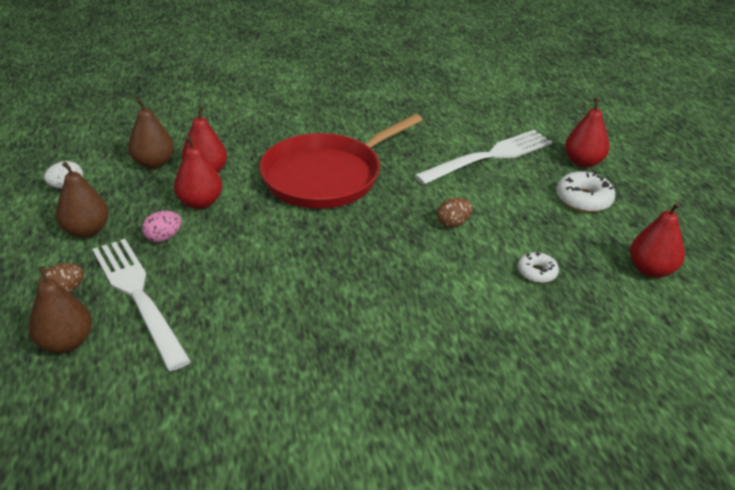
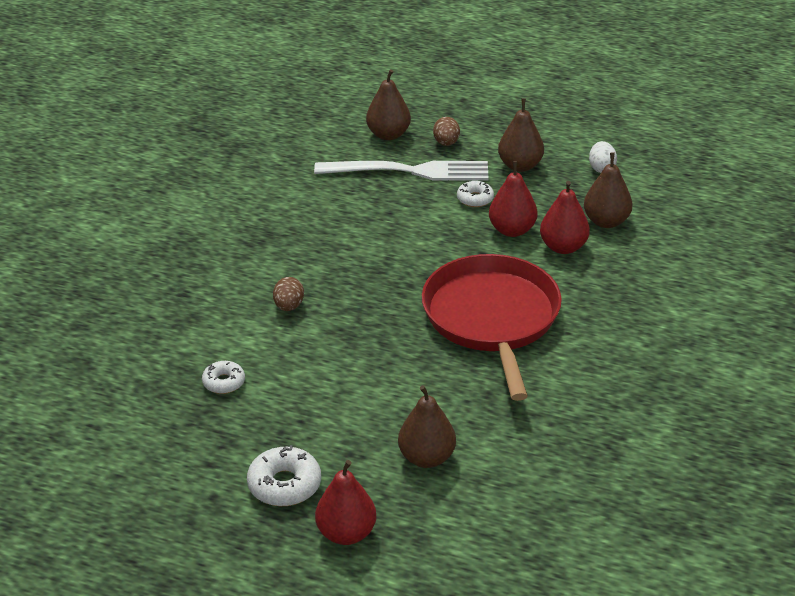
camera: 125 degrees right, 0 degrees up
pink egg [142,211,182,242] -> white donut [457,181,494,207]
white fork [414,130,552,185] -> brown pear [398,385,456,468]
brown egg [437,198,473,228] -> brown egg moved to [273,277,304,311]
red pear [630,202,685,278] -> none

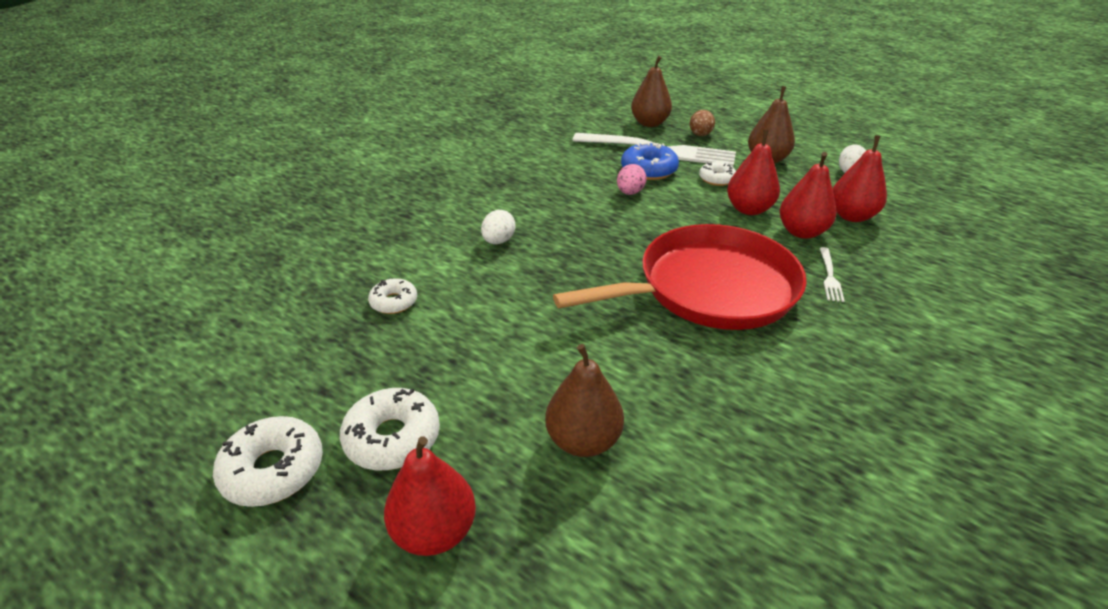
camera: 15 degrees right, 0 degrees up
brown egg [273,277,304,311] -> white egg [481,210,516,244]
red pan [422,254,562,401] -> red pan turned 60 degrees clockwise [553,224,807,330]
brown pear [584,152,633,228] -> red pear [833,135,887,222]
none -> white donut [213,416,323,507]
none -> pink egg [617,164,647,195]
none -> blue donut [621,142,679,180]
none -> white fork [820,247,845,302]

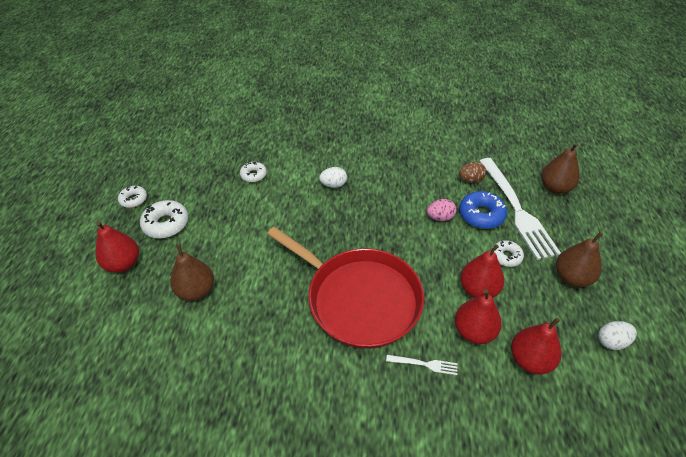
camera: 60 degrees right, 10 degrees up
white donut [213,416,323,507] -> white donut [118,186,147,208], size x0.63
brown egg [690,110,715,136] -> brown egg moved to [459,162,486,183]
white fork [820,247,845,302] -> white fork turned 150 degrees counterclockwise [386,355,458,375]

